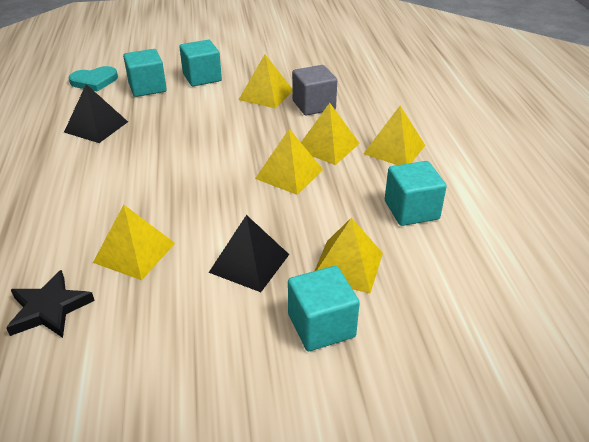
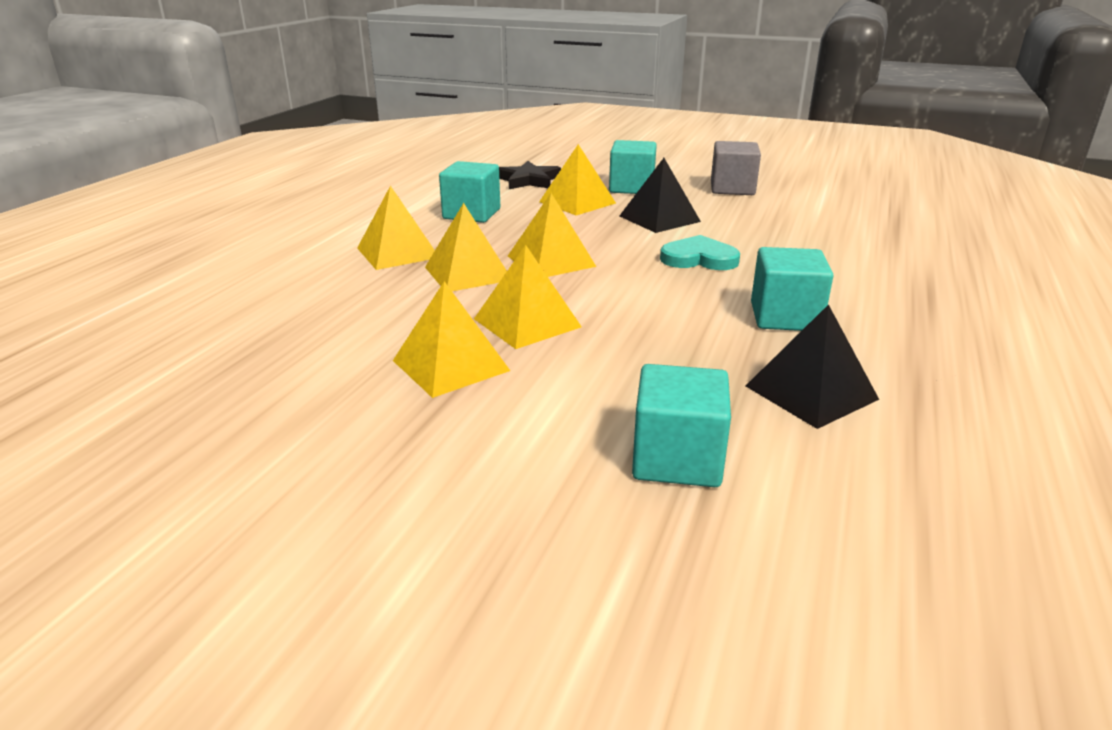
camera: 150 degrees left, 10 degrees down
black star [6,270,95,338] -> black star moved to [499,161,561,189]
turquoise heart [69,66,118,92] -> turquoise heart moved to [660,235,740,270]
yellow pyramid [93,205,175,280] -> yellow pyramid moved to [474,245,581,349]
turquoise cube [179,40,222,86] -> turquoise cube moved to [751,247,834,331]
grey cube [292,65,337,116] -> grey cube moved to [711,141,761,195]

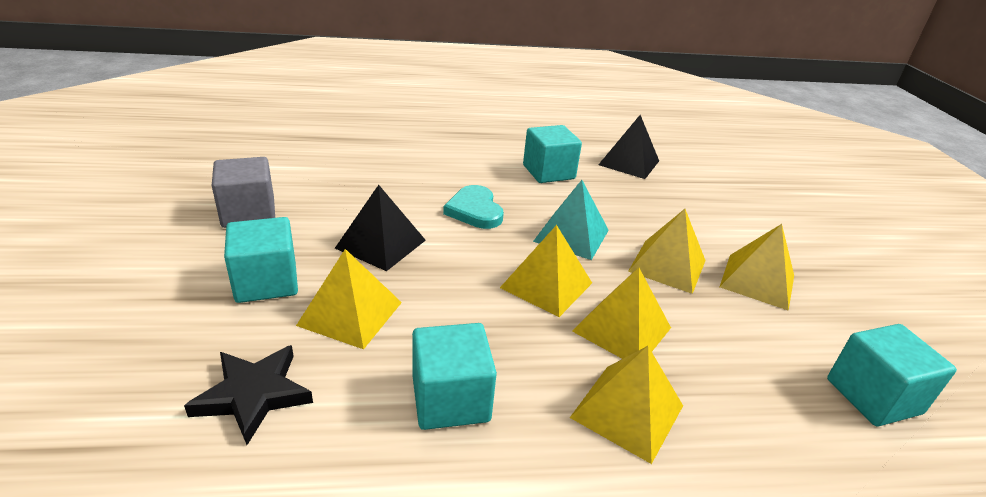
camera: 120 degrees left, 5 degrees up
turquoise cube [632,364,731,487] -> turquoise cube moved to [827,324,957,426]
none -> turquoise pyramid [533,180,609,260]

